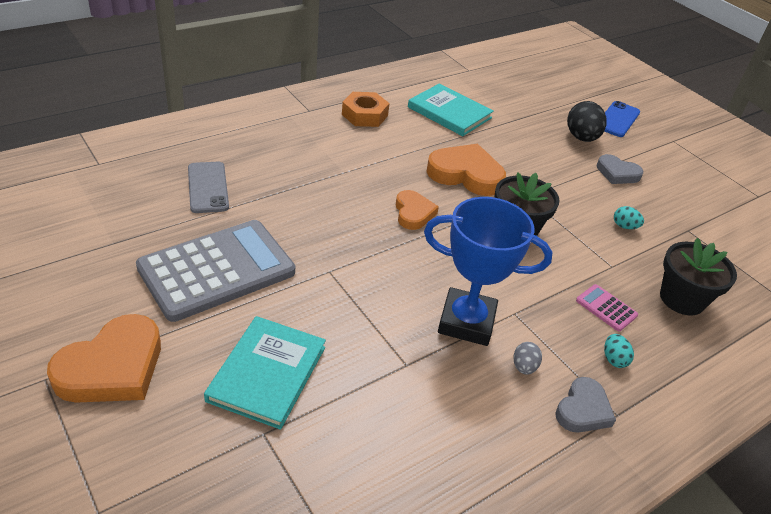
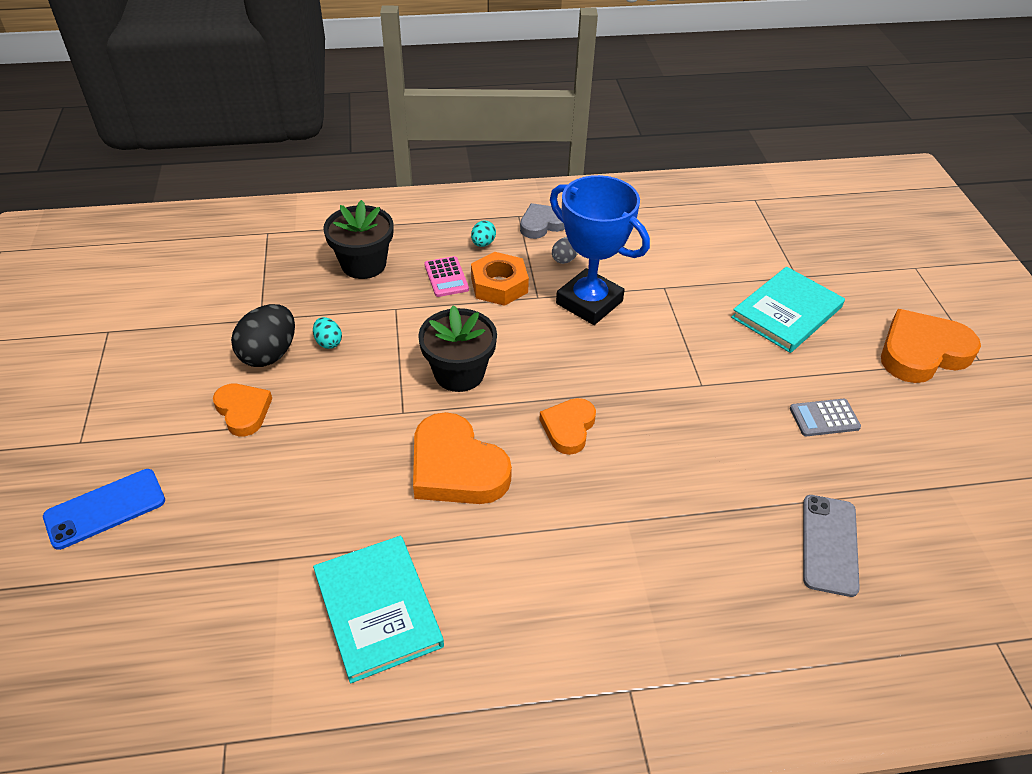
camera: 150 degrees left, 5 degrees up
grey calculator [136,220,295,322] -> grey calculator [790,399,861,436], size x0.40
orange nut [342,92,390,127] -> orange nut moved to [471,252,529,306]
black egg [567,101,607,142] -> black egg moved to [231,304,295,367]
grey heart [597,154,643,184] -> orange heart [213,384,272,436]

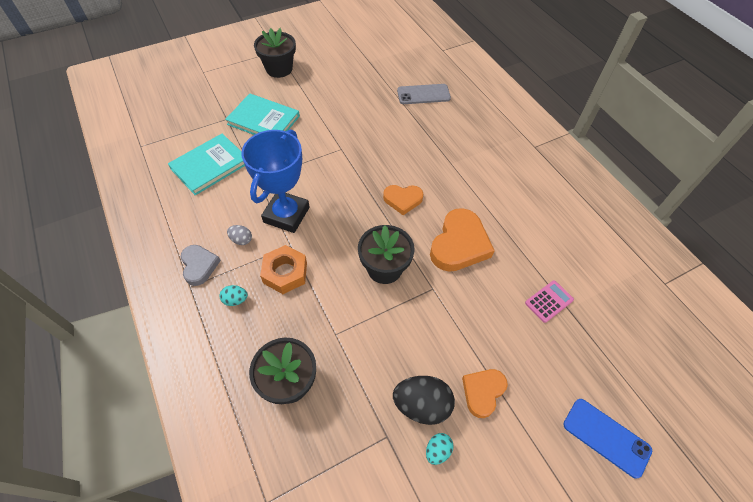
camera: 110 degrees left, 10 degrees up
turquoise egg [313,317,342,349] -> turquoise egg moved to [426,433,453,465]
turquoise book [313,536,444,683] -> turquoise book moved to [168,133,245,195]
pink calculator [424,256,469,297] -> pink calculator moved to [525,280,574,323]
grey heart [520,203,565,239] -> grey heart turned 150 degrees counterclockwise [181,245,221,286]
grey calculator [790,399,861,436] -> none
orange heart [881,309,981,383] -> black flower pot [254,28,296,78]

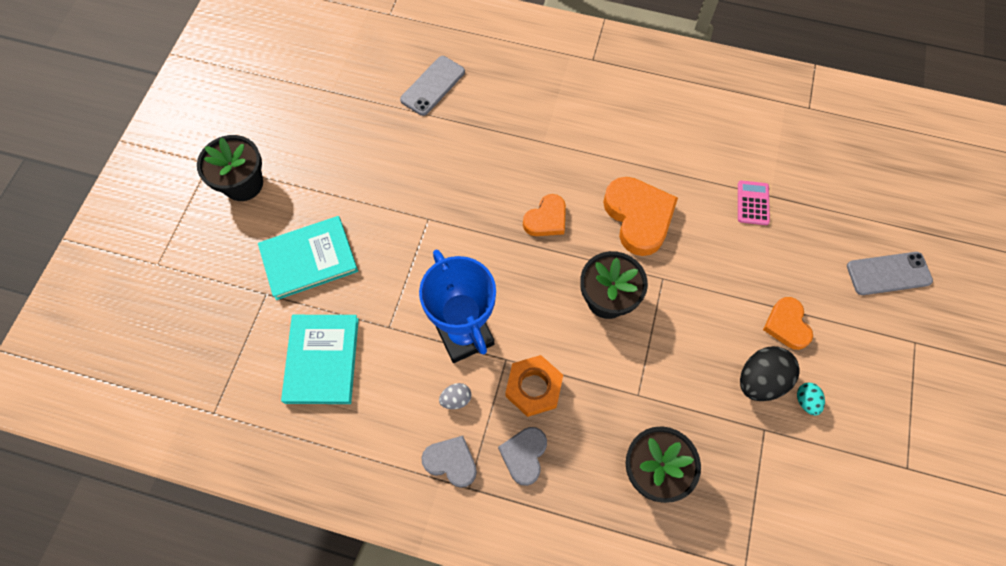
camera: 45 degrees left, 10 degrees up
turquoise egg [219,285,248,306] -> grey heart [498,427,547,486]
blue phone [564,399,652,479] -> grey phone [847,252,933,295]

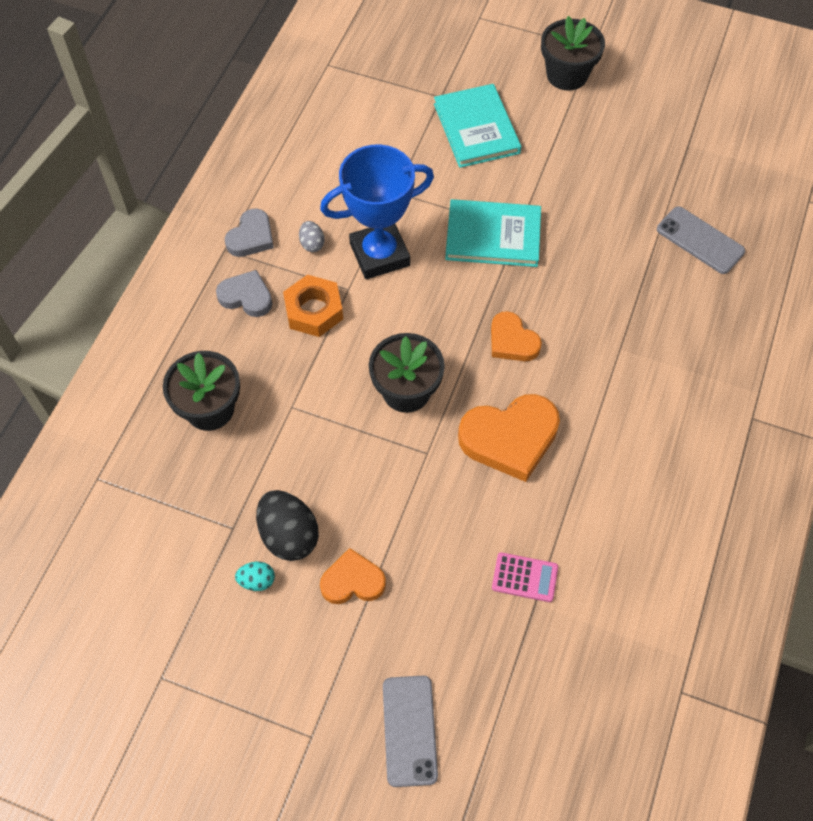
camera: 95 degrees right, 5 degrees down
turquoise book [281,315,359,404] -> turquoise book moved to [445,199,541,267]

